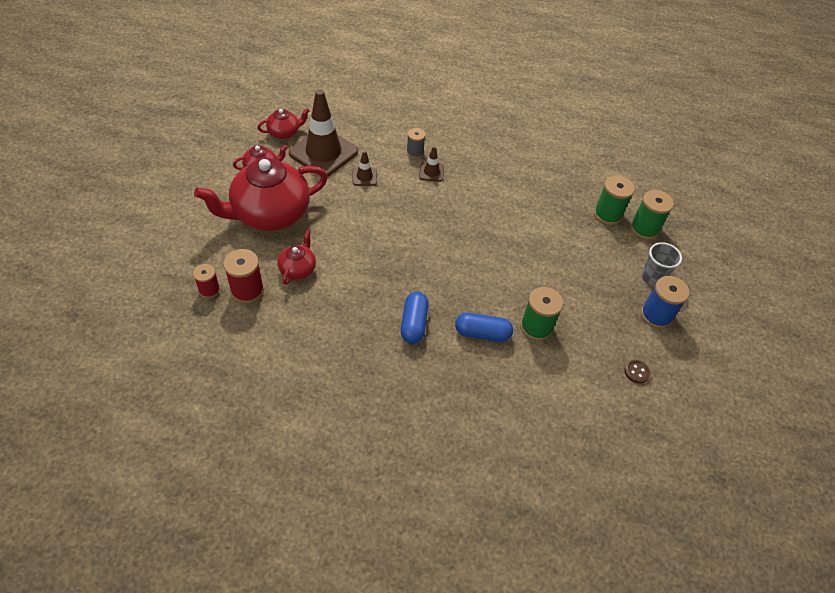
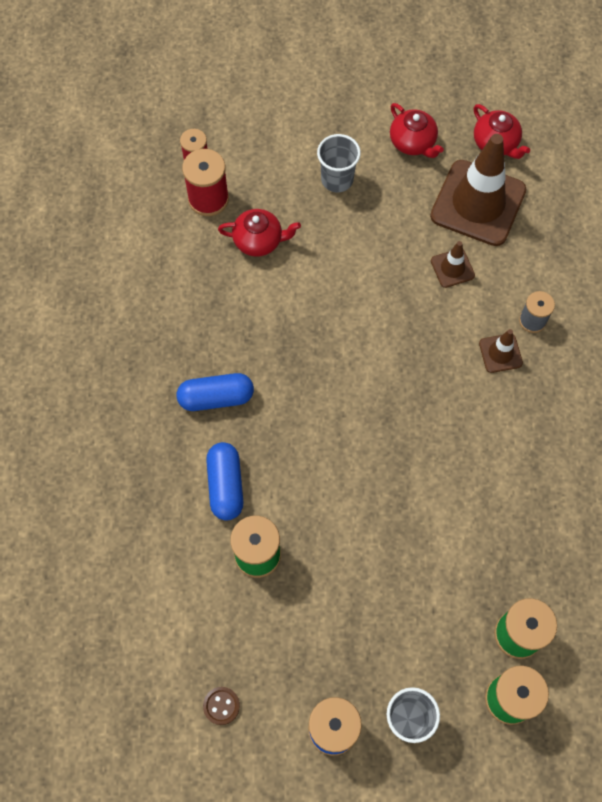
camera: 80 degrees right, 15 degrees up
red teapot [194,158,328,231] -> grey cup [317,134,361,193]

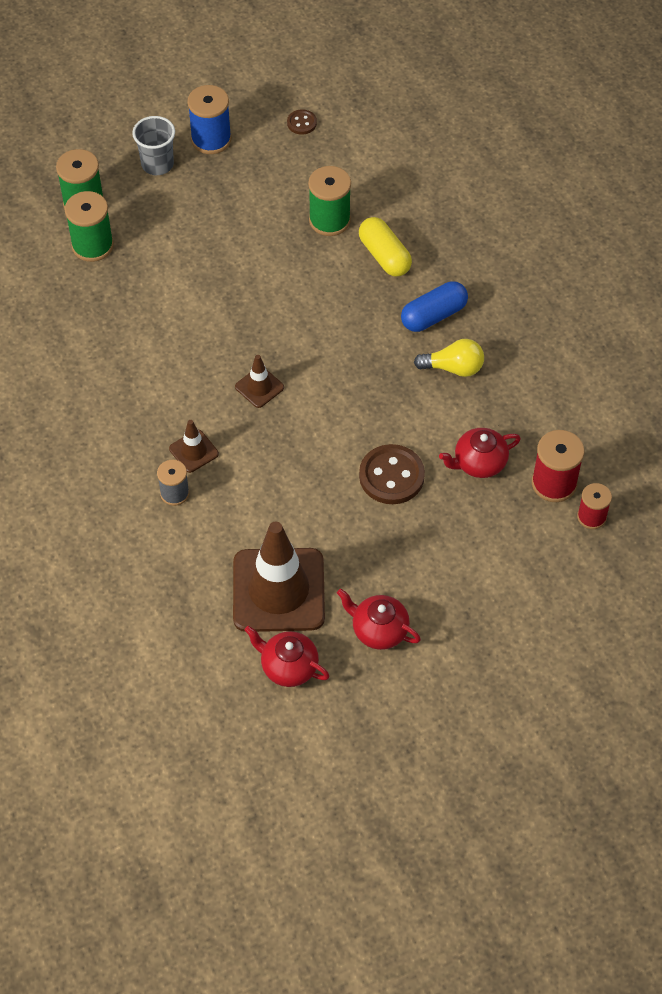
camera: 155 degrees right, 10 degrees down
blue capsule [206,442,243,521] -> yellow capsule [359,217,412,277]
grey cup [317,134,361,193] -> none
brown traffic cone [431,241,475,288] -> brown traffic cone moved to [235,355,284,408]
none -> brown button [359,444,425,504]
none -> yellow light bulb [414,339,484,377]

